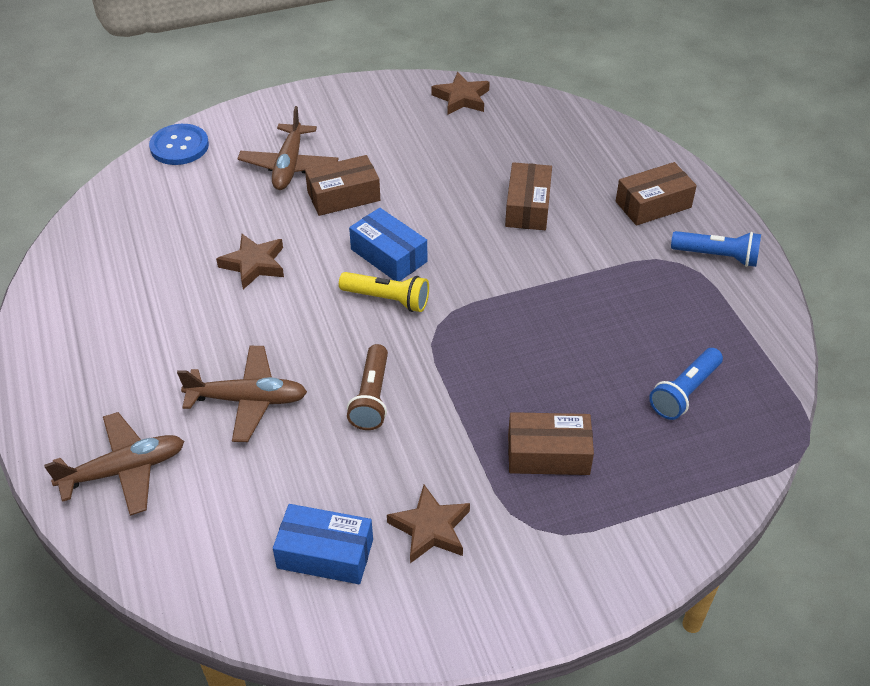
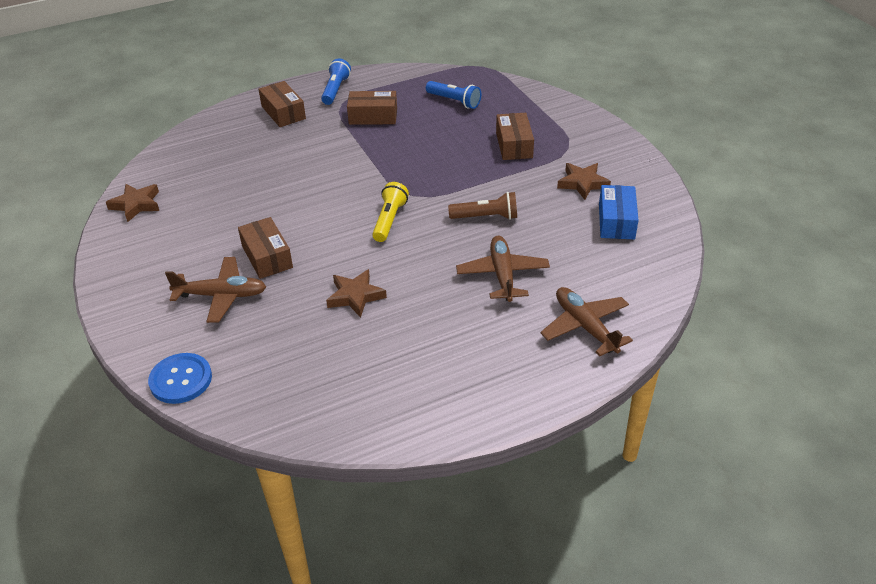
camera: 95 degrees left, 5 degrees down
blue box [349,208,427,281] -> none
brown box [505,162,552,230] -> brown box moved to [347,91,397,125]

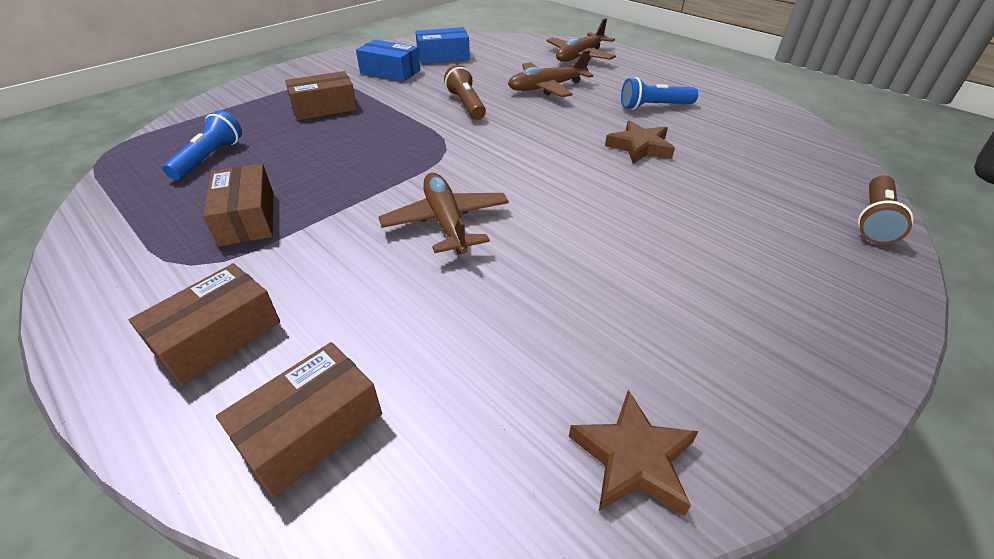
camera: 110 degrees left, 0 degrees up
blue button [148,353,212,404] -> brown flashlight [858,175,914,244]
brown plane [165,257,266,323] -> brown plane moved to [379,173,509,254]
brown box [238,217,293,279] -> brown box moved to [216,342,382,498]
blue flashlight [321,59,351,105] -> blue flashlight moved to [621,77,698,110]
yellow flashlight [372,182,409,242] -> none
brown star [557,163,611,200] -> blue box [356,40,420,82]

